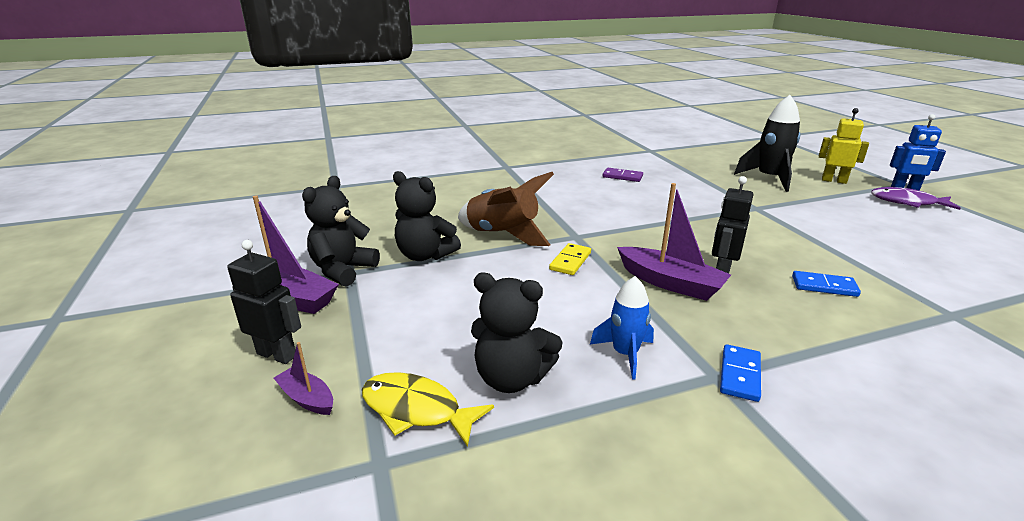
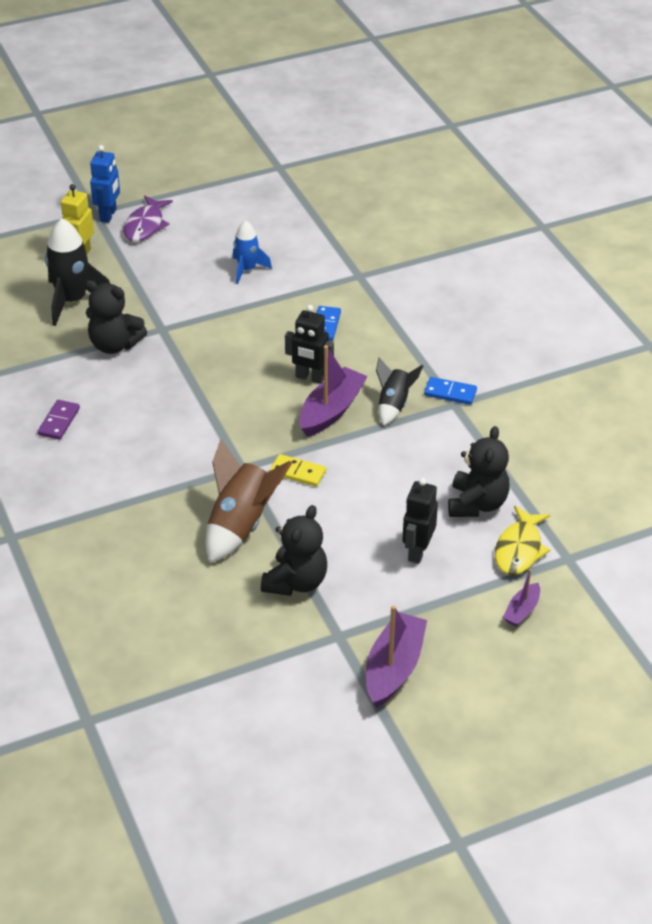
camera: 95 degrees left, 15 degrees up
black robot [227,240,301,364] -> black robot moved to [402,478,438,564]
black teddy bear [302,176,380,287] -> black teddy bear moved to [85,280,147,354]
blue rocket [590,276,654,379] -> blue rocket moved to [233,220,272,284]
none -> black rocket [376,357,423,426]

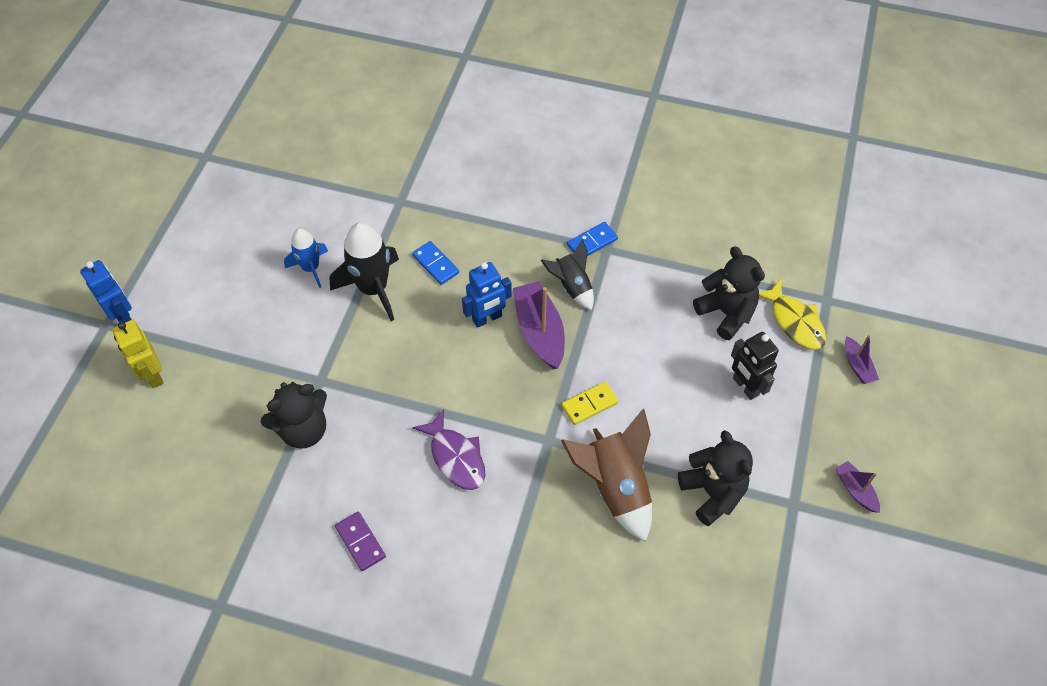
camera: 50 degrees left, 15 degrees up
black rocket [45,218,110,326] -> black rocket moved to [330,222,399,321]
purple fish [123,196,173,242] -> purple fish moved to [412,409,485,490]
black robot [285,305,334,384] -> blue robot [462,262,512,328]
purple boat [366,605,427,708] -> purple boat [836,461,880,513], size x0.53

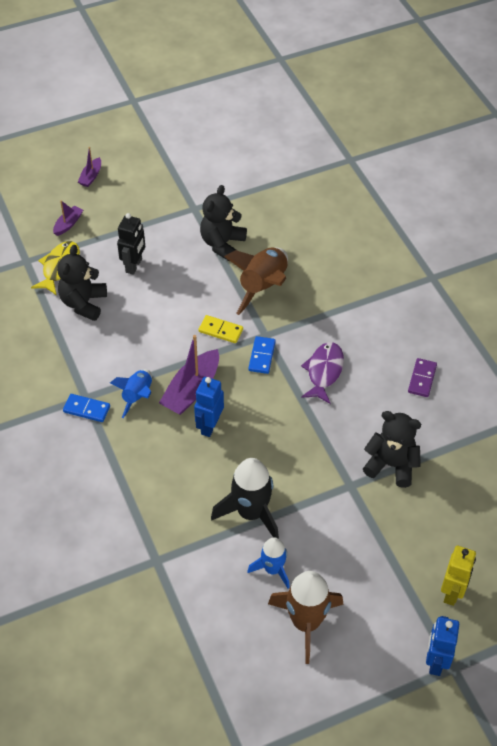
camera: 130 degrees left, 5 degrees down
blue domino [412,241,459,285] -> blue domino moved to [248,336,276,374]
blue robot [462,262,512,328] -> blue robot turned 90 degrees counterclockwise [194,377,224,437]
black rocket [541,239,594,310] -> blue rocket [110,369,152,418]
purple boat [836,461,880,513] -> purple boat moved to [78,147,101,187]
none -> brown rocket [268,571,344,664]

